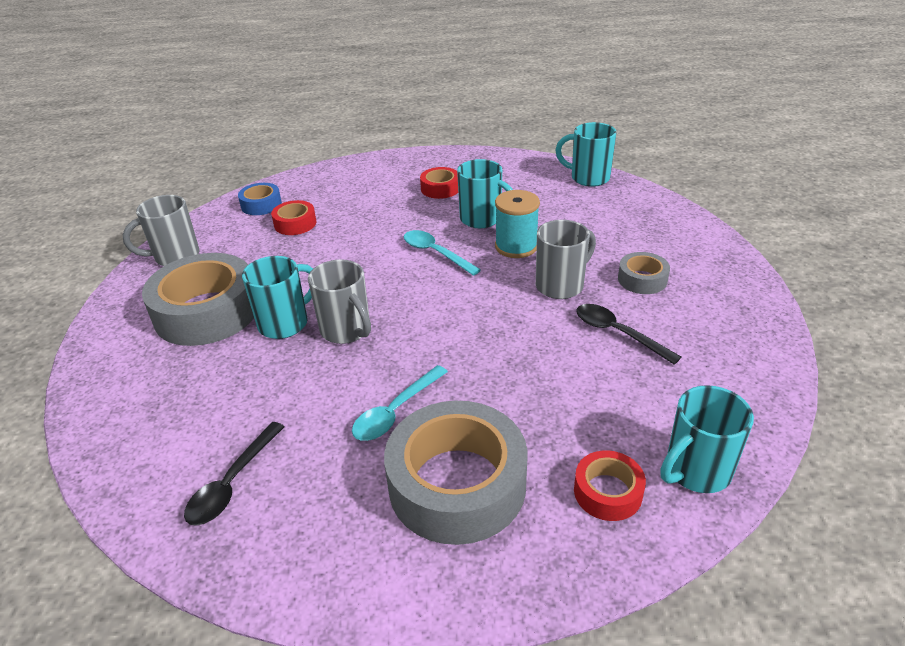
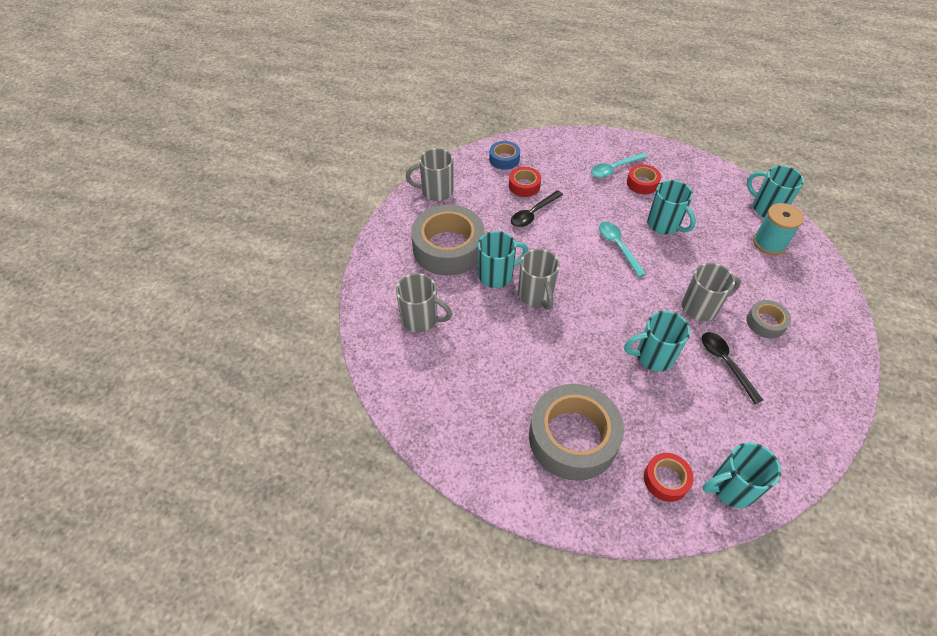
camera: 20 degrees right, 15 degrees up
black spoon [184,422,284,525] -> black spoon moved to [511,190,563,227]
turquoise spoon [352,365,448,441] -> turquoise spoon moved to [591,153,647,178]
turquoise spool [495,190,540,258] -> turquoise spool moved to [753,203,804,255]
none -> grey mug [396,273,452,332]
none -> turquoise mug [624,311,690,371]

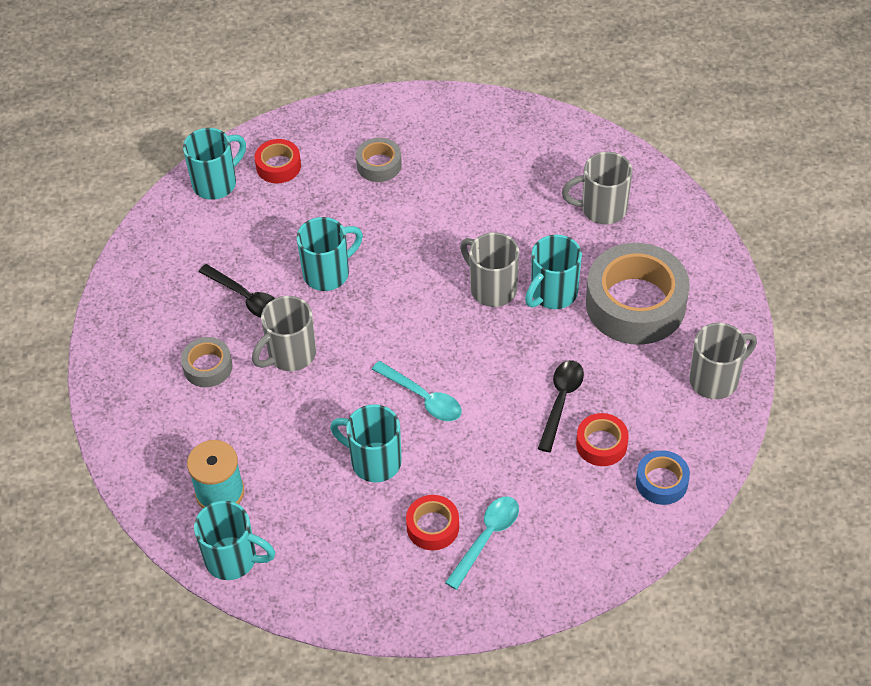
camera: 155 degrees right, 0 degrees up
grey tape [529,384,624,481] -> grey tape [356,138,402,182], size x0.48

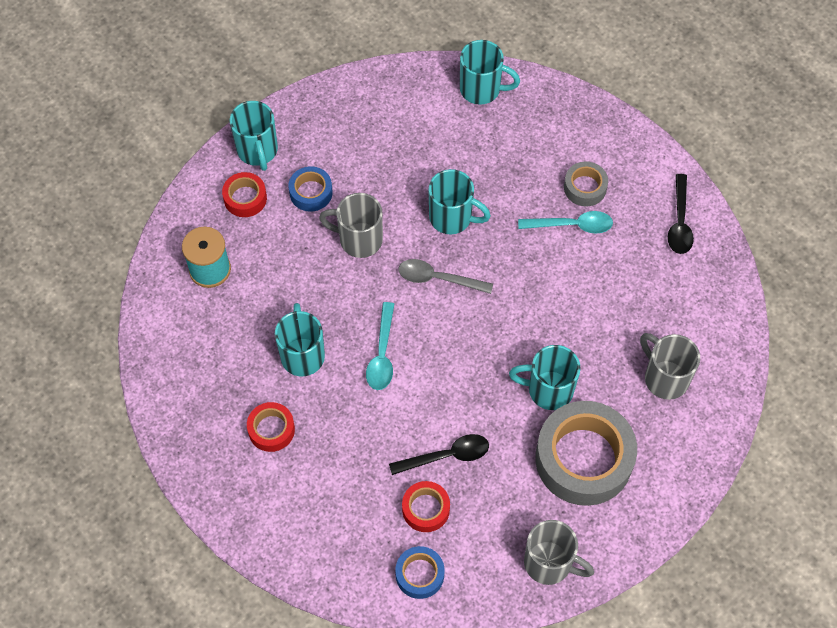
camera: 55 degrees right, 10 degrees up
grey tape [181,337,232,387] -> blue tape [289,167,332,211]
turquoise mug [194,501,275,580] -> turquoise mug moved to [230,101,278,171]
black spoon [198,264,275,317] -> black spoon moved to [668,174,694,254]
red tape [255,139,301,183] -> red tape moved to [222,172,267,217]
turquoise spoon [445,497,519,590] -> turquoise spoon moved to [518,211,613,234]
grey mug [460,232,519,307] -> none
none -> grey spoon [398,259,493,294]

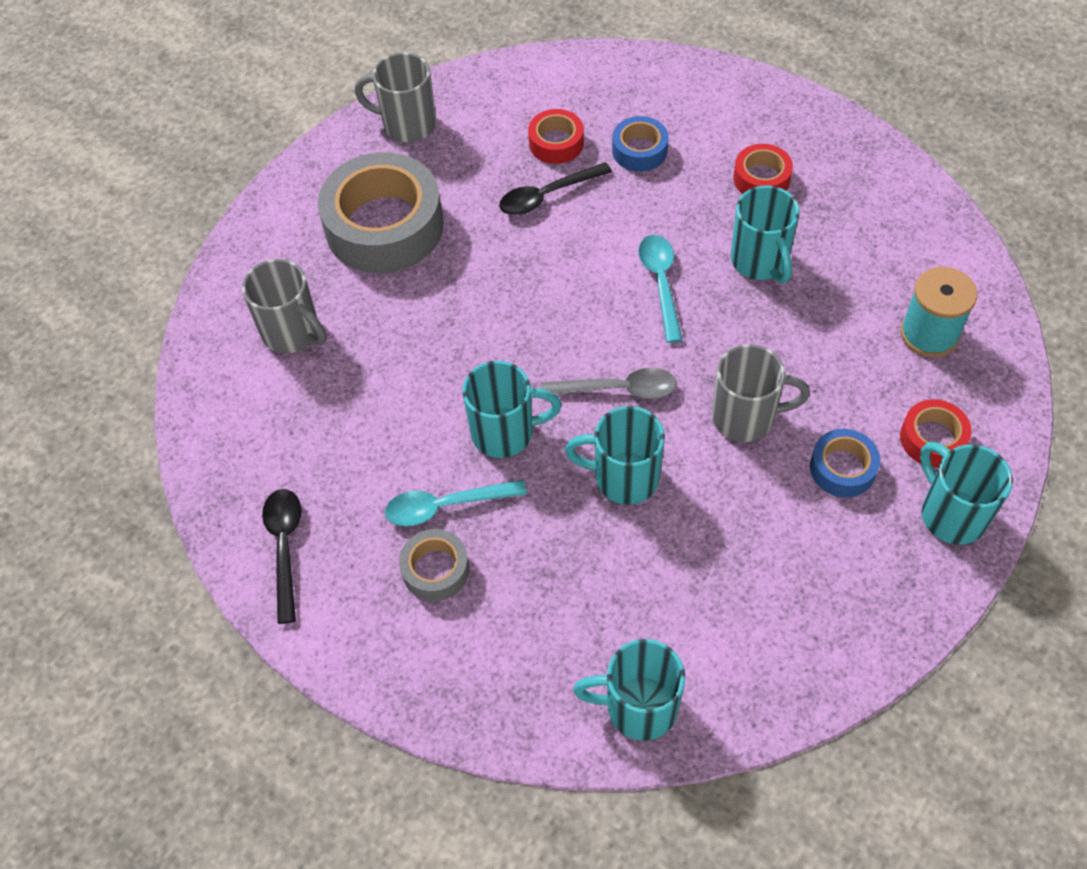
camera: 170 degrees right, 5 degrees down
blue tape [395,546,444,599] -> blue tape moved to [612,116,669,172]
turquoise mug [509,345,580,410] -> turquoise mug moved to [462,361,562,458]

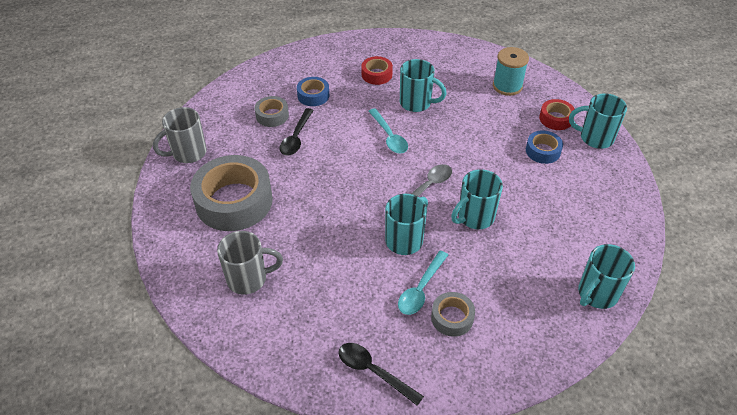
camera: 50 degrees left, 10 degrees down
red tape [528,109,584,164] -> grey tape [255,96,289,127]
turquoise spoon [639,235,682,343] -> turquoise spoon turned 150 degrees counterclockwise [368,108,408,154]
grey mug [712,344,810,442] -> none

